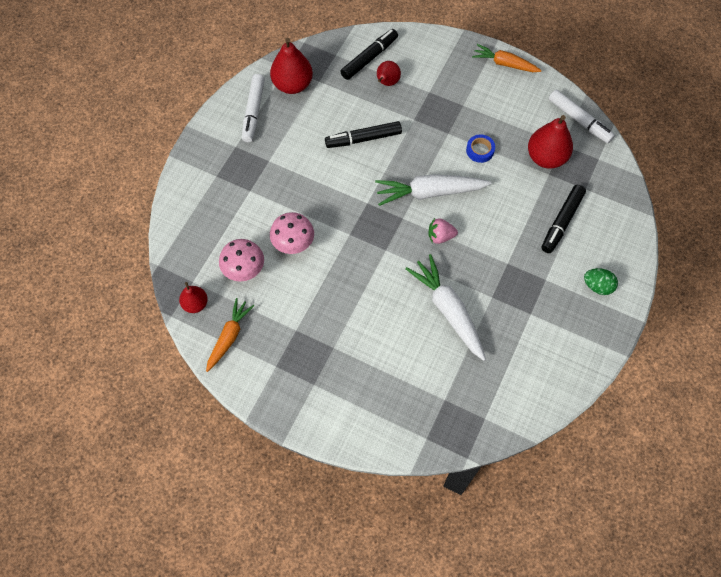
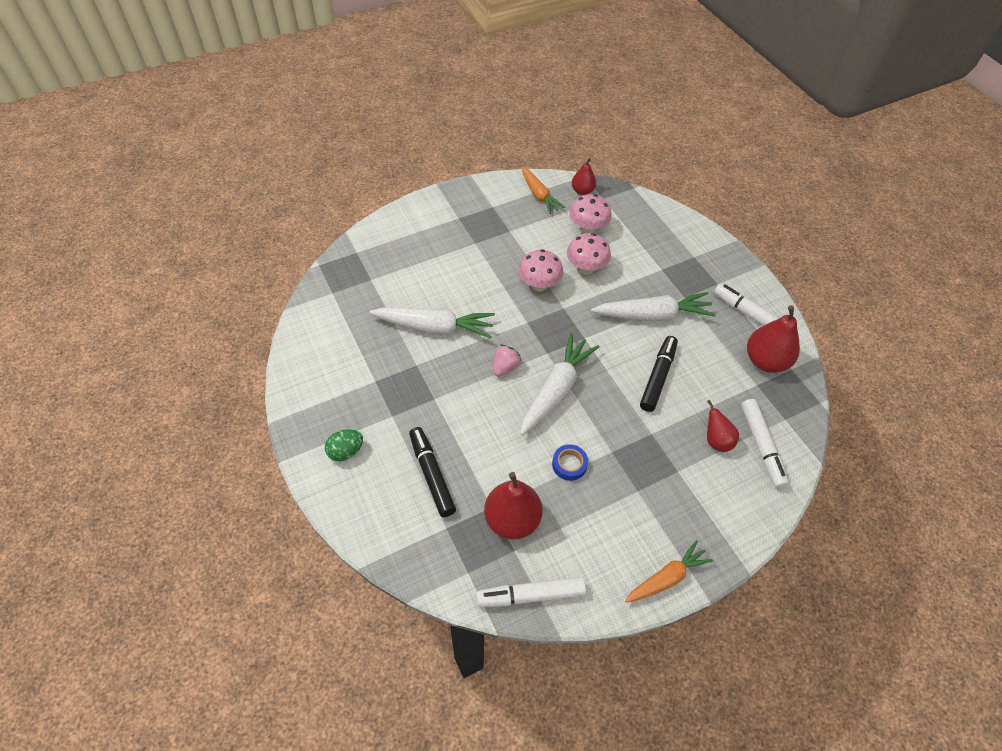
camera: 125 degrees right, 10 degrees down
black marker [340,29,398,80] -> white marker [741,399,789,488]
none -> pink mushroom [519,249,563,292]
none -> white carrot [591,292,716,321]

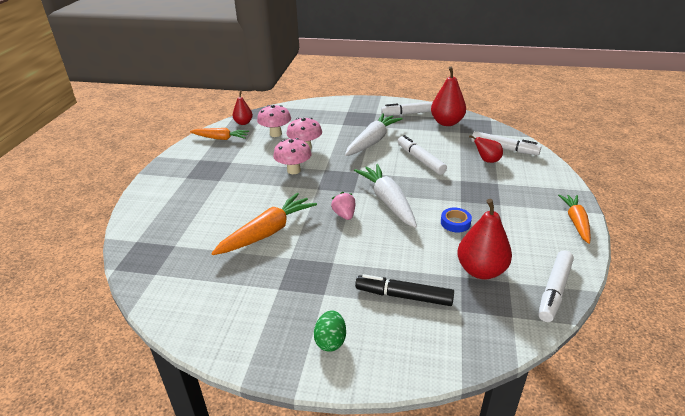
camera: 50 degrees left, 20 degrees down
white carrot [369,307,495,339] -> orange carrot [211,193,317,255]
black marker [640,336,678,412] -> white marker [398,135,447,175]

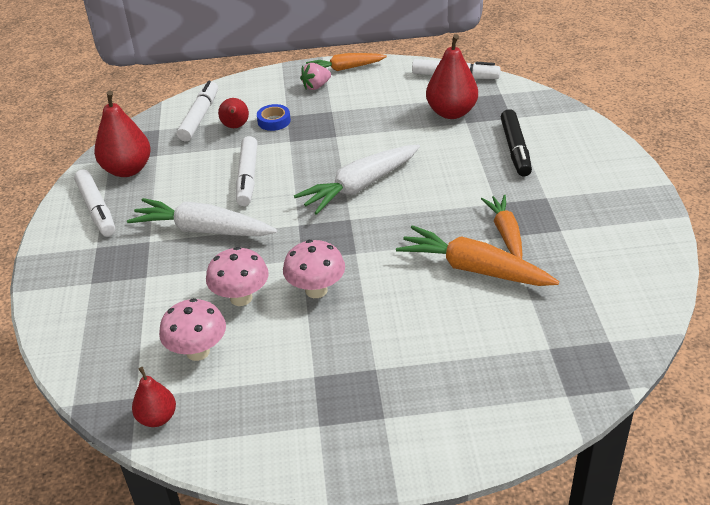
camera: 105 degrees left, 5 degrees up
orange carrot [190,128,249,140] -> orange carrot moved to [481,195,522,259]
green egg [314,310,346,352] -> none
pink strawberry [331,192,355,220] -> pink strawberry moved to [300,63,331,90]
white marker [398,135,447,175] -> white marker turned 45 degrees counterclockwise [236,136,258,206]
blue tape [441,208,472,233] -> blue tape moved to [257,104,291,131]

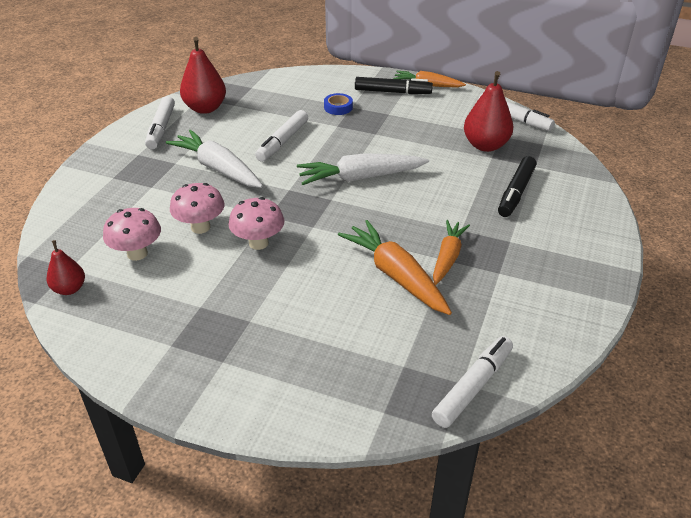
camera: 25 degrees right, 0 degrees up
white marker [177,81,218,141] -> white marker moved to [432,336,513,428]
red pear [218,98,249,128] -> none
pink strawberry [300,63,331,90] -> black marker [355,77,433,94]

